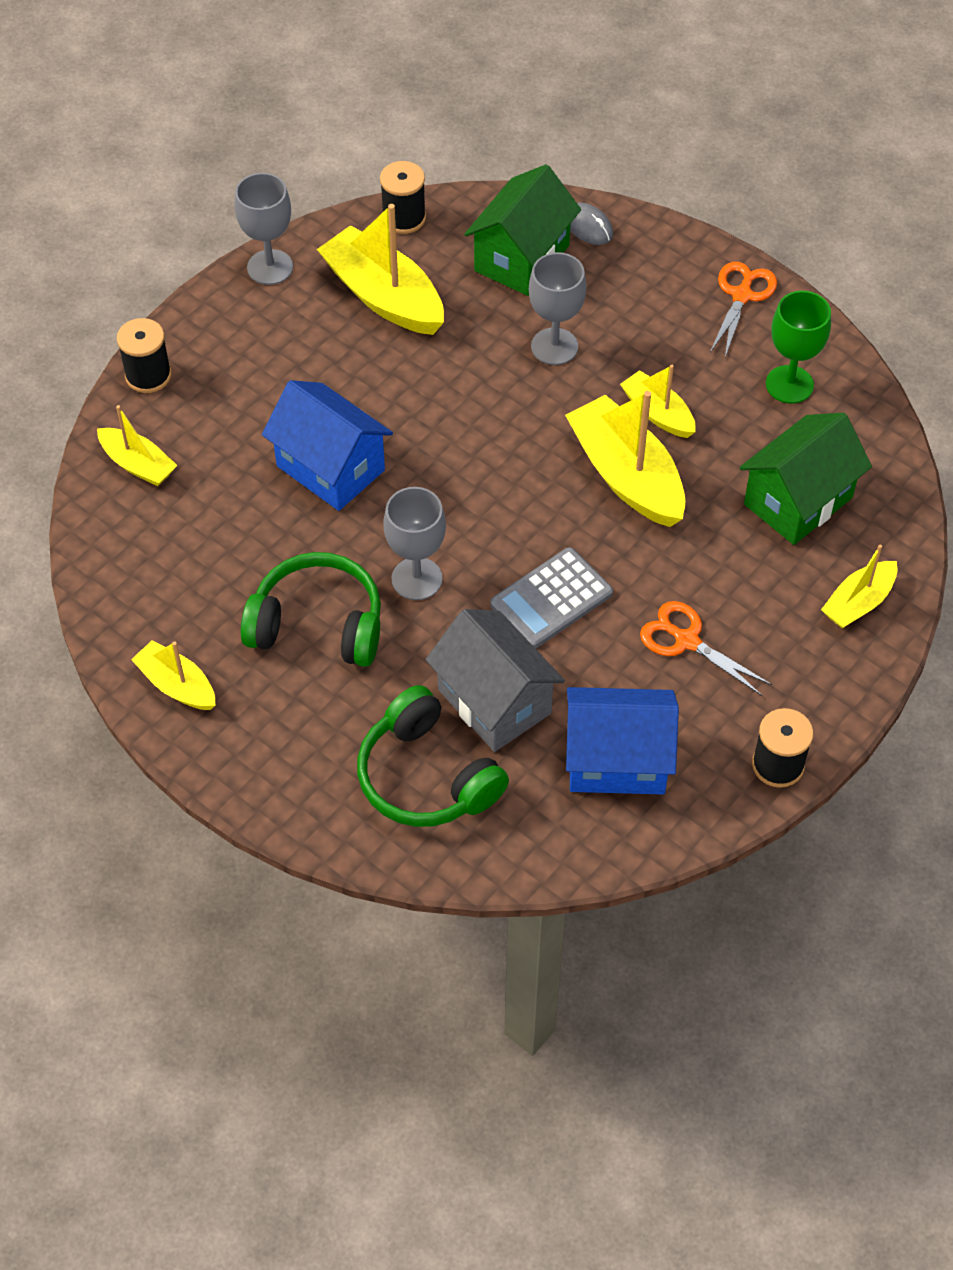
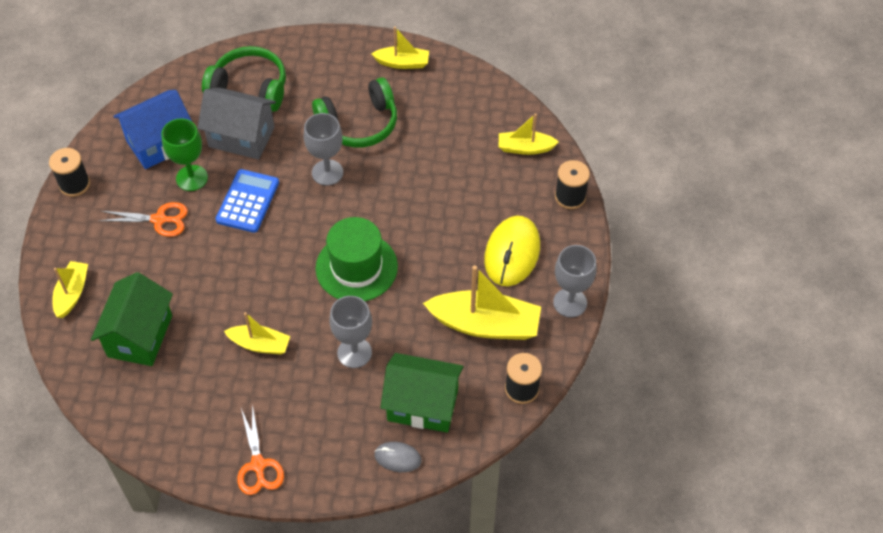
camera: 145 degrees right, 0 degrees up
blue house [262,380,393,511] -> none
green house [464,164,581,296] -> green house turned 75 degrees counterclockwise [380,353,464,433]
grey calculator [490,547,613,649] -> blue calculator [215,169,279,233]
yellow boat [565,391,686,527] -> none
green goblet [766,291,831,404] -> green goblet moved to [162,119,208,191]
none -> green hat [316,217,398,301]
none -> yellow mouse [484,216,540,286]

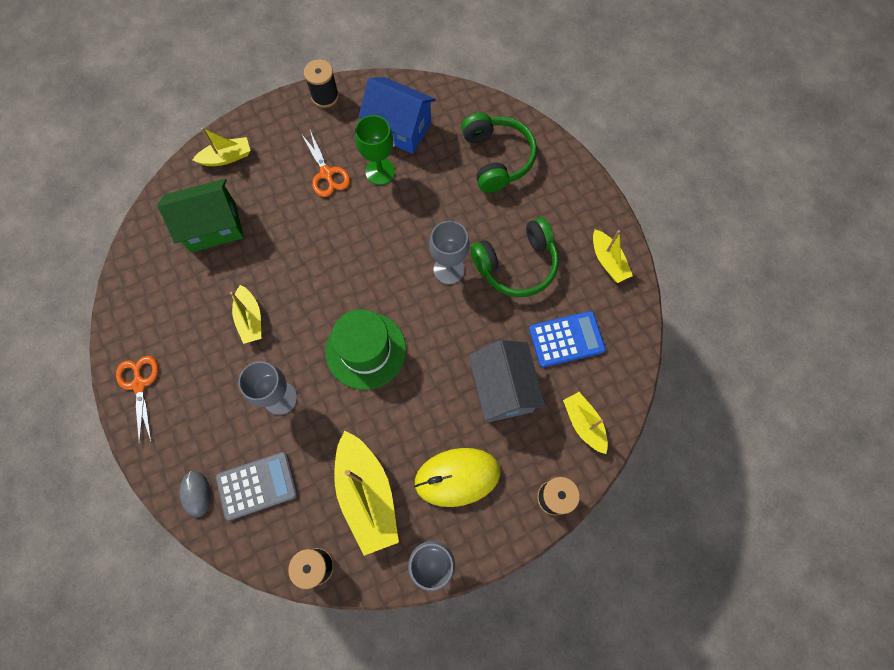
camera: 60 degrees right, 15 degrees up
grey house [198,87,276,160] -> grey house moved to [469,340,545,422]
blue calculator [215,169,279,233] -> blue calculator moved to [529,311,606,367]
orange scissors [237,404,284,495] -> orange scissors turned 120 degrees clockwise [116,356,159,446]
green headphones [312,77,397,148] -> green headphones turned 60 degrees counterclockwise [471,217,559,297]
green house [380,353,464,433] -> grey calculator [216,452,298,520]

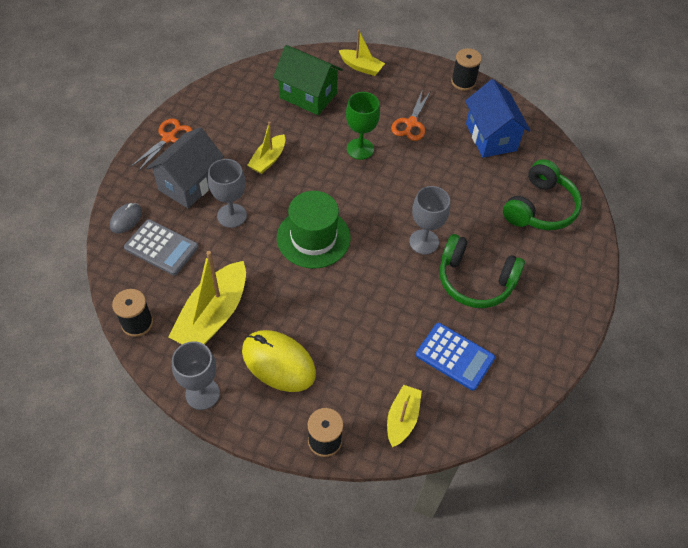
camera: 45 degrees right, 15 degrees down
green goblet [355,115,395,185] -> green goblet moved to [346,92,380,160]
grey house [469,340,545,422] -> grey house moved to [146,127,224,208]
yellow boat [593,230,633,283] -> none

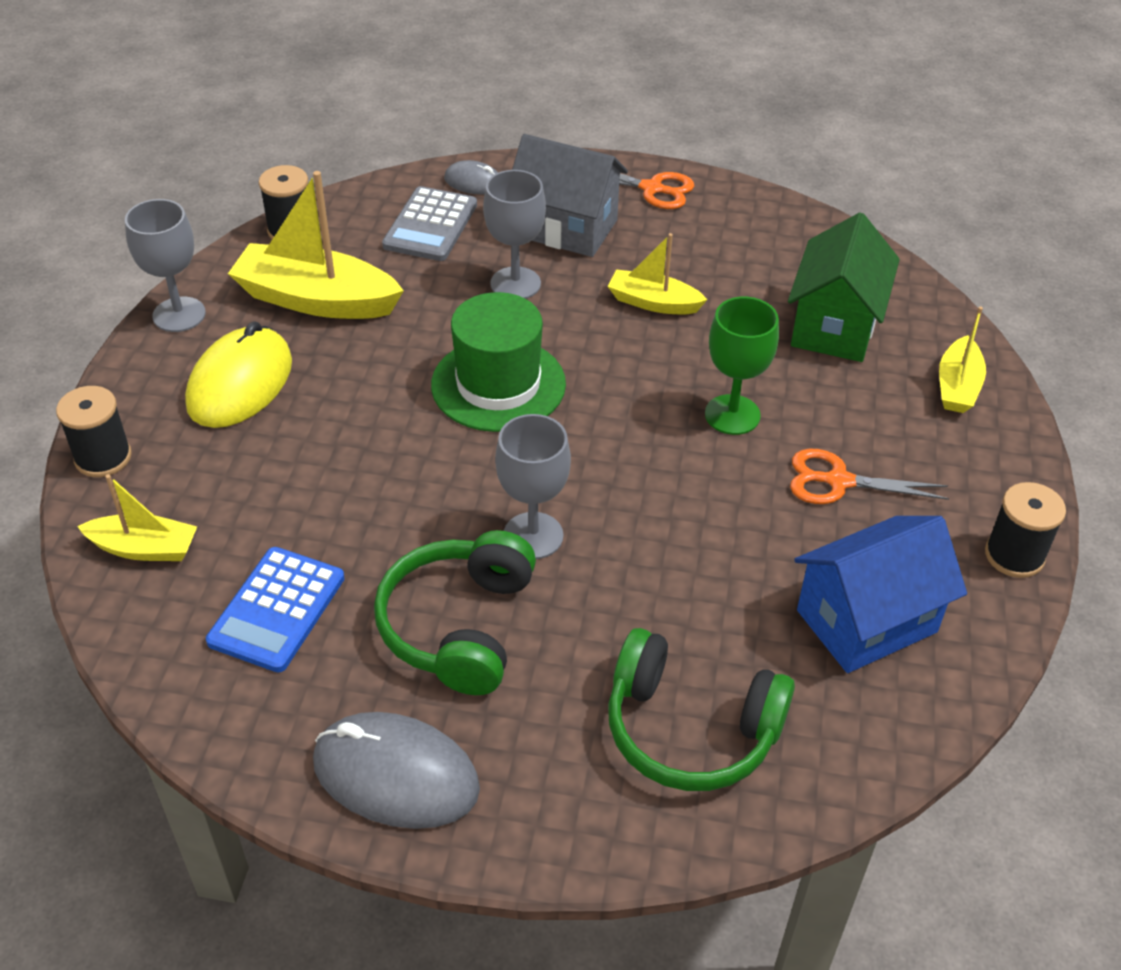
camera: 80 degrees right, 10 degrees down
none -> grey mouse [313,712,480,829]

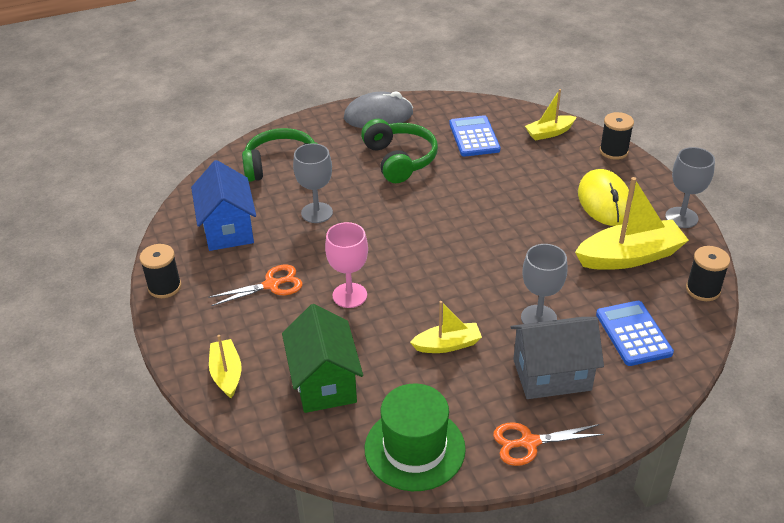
camera: 150 degrees right, 5 degrees down
grey calculator [382,186,477,261] -> blue calculator [596,301,674,366]
green hat [431,292,566,432] -> green hat moved to [365,383,466,491]
grey mouse [444,160,498,195] -> none
grey goblet [495,414,571,559] -> grey goblet moved to [293,143,333,223]
green goblet [705,297,779,435] -> pink goblet [325,222,368,308]
blue house [794,516,967,673] -> blue house turned 45 degrees counterclockwise [191,160,256,251]

